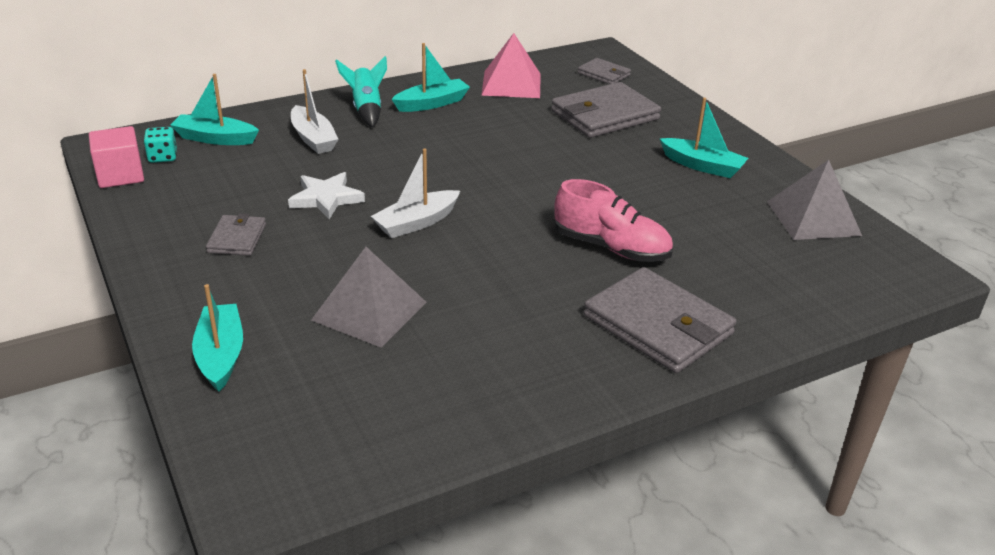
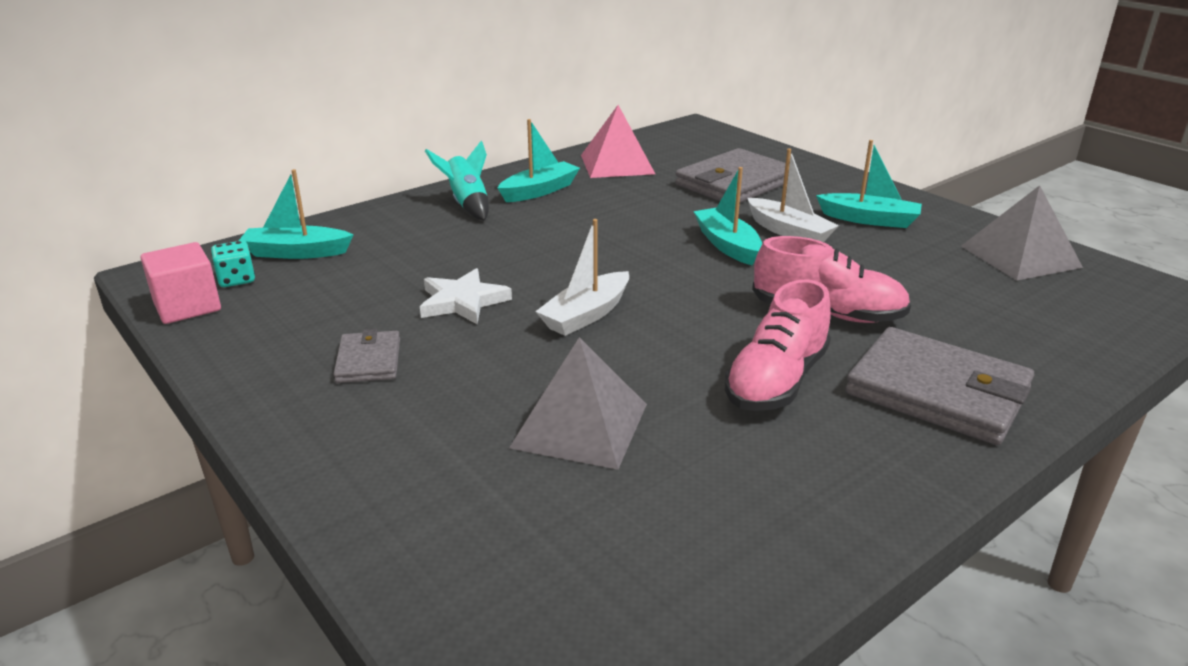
camera: 10 degrees left, 5 degrees down
turquoise boat [192,284,243,392] -> turquoise boat moved to [693,167,762,265]
white boat [291,69,338,154] -> white boat moved to [747,148,839,242]
grey wallet [578,58,631,84] -> none
none -> pink shoe [725,279,831,411]

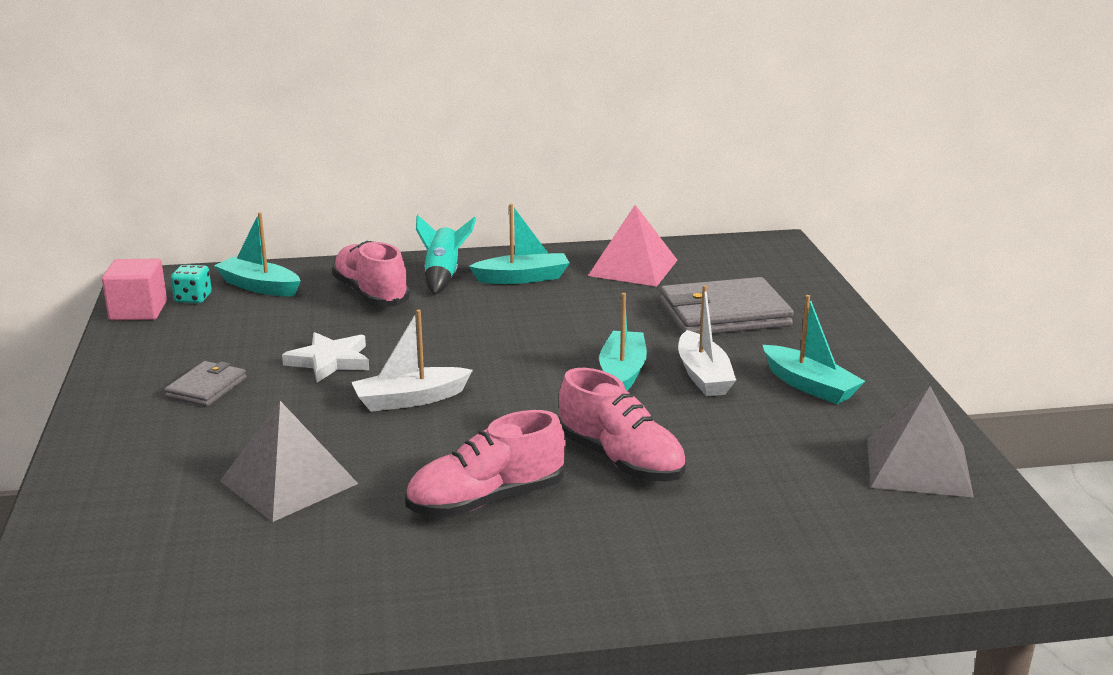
camera: 30 degrees right, 5 degrees down
grey wallet [845,327,1034,445] -> none
none -> pink shoe [332,241,410,307]

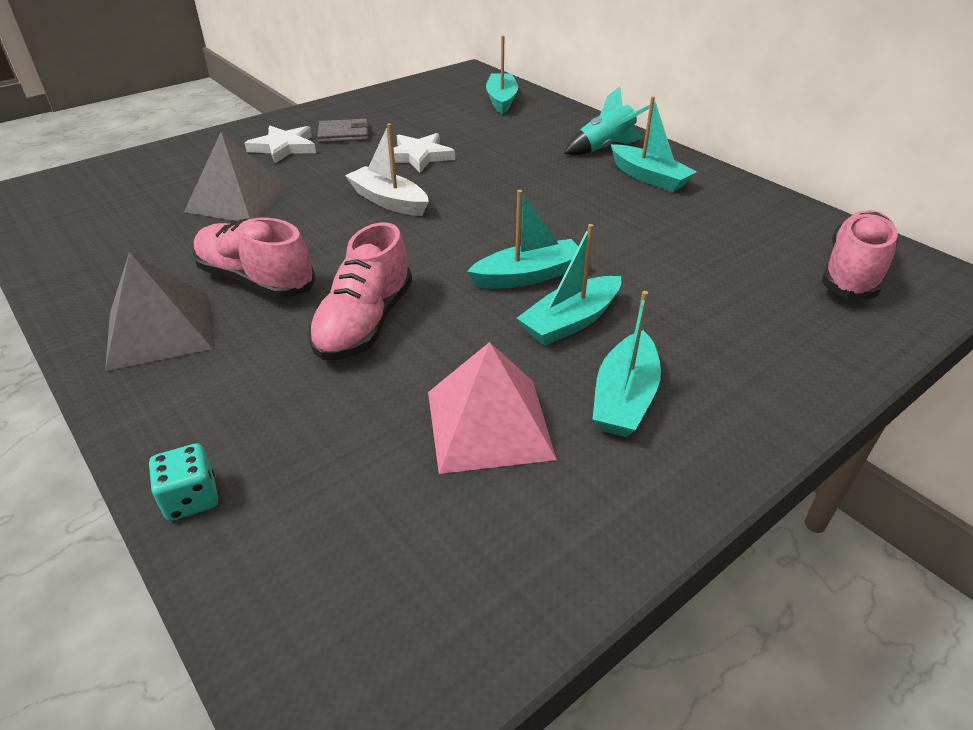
camera: 60 degrees right, 15 degrees up
pink cube [102,259,167,321] -> none
turquoise dice [171,265,212,303] -> turquoise dice moved to [149,443,218,521]
pink shoe [332,241,410,307] -> pink shoe moved to [822,210,898,299]
pink pyramid [588,205,678,286] -> pink pyramid moved to [428,342,557,474]
grey wallet [660,277,794,334] -> none
white boat [678,285,736,396] -> turquoise boat [517,224,621,346]
grey pyramid [867,386,974,498] -> grey pyramid moved to [105,252,213,371]
none -> white star [244,126,316,163]

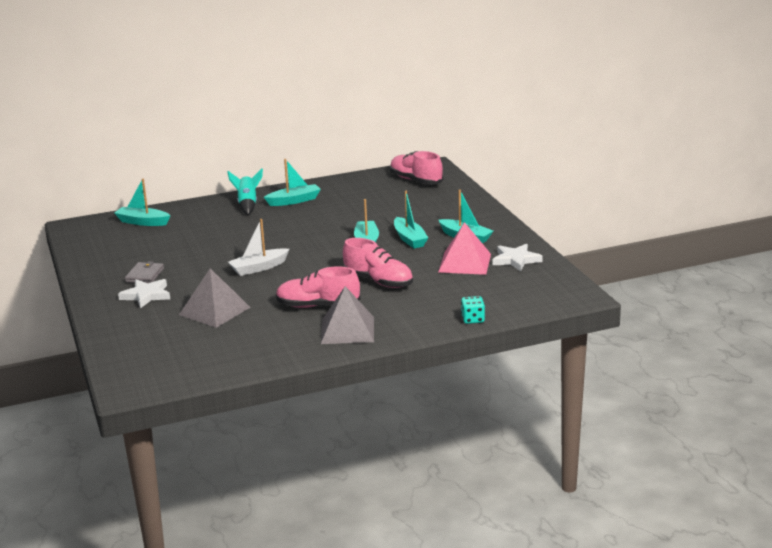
camera: 70 degrees left, 15 degrees down
pink shoe [193,218,316,298] -> pink shoe turned 45 degrees clockwise [276,266,360,308]
white star [394,133,455,173] -> white star moved to [492,244,543,272]

